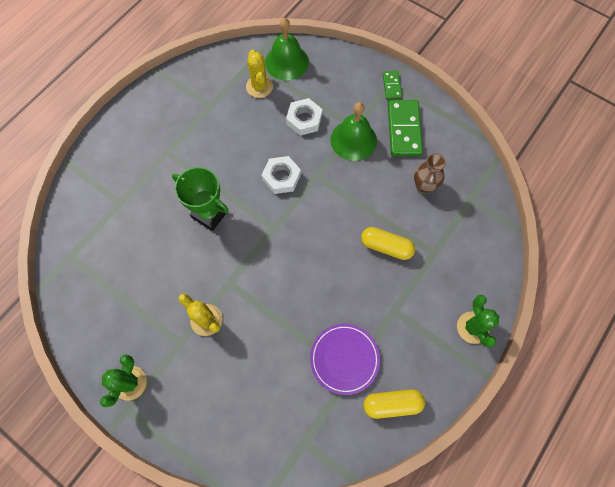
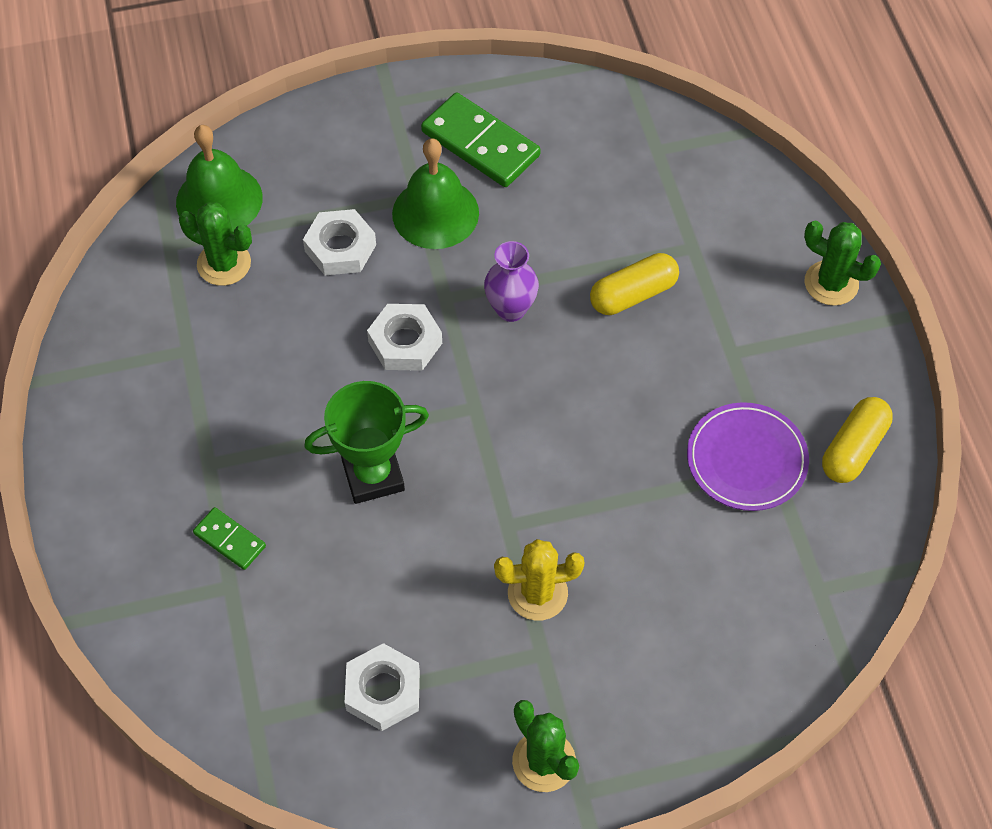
camera: 50 degrees left, 10 degrees down
yellow cactus [246,50,273,98] -> green cactus [179,202,252,286]
green domino [383,71,402,99] -> green domino moved to [193,507,266,570]
brown vase [414,153,446,194] -> none
none -> white nut [345,643,420,731]
none -> purple vase [484,241,539,322]

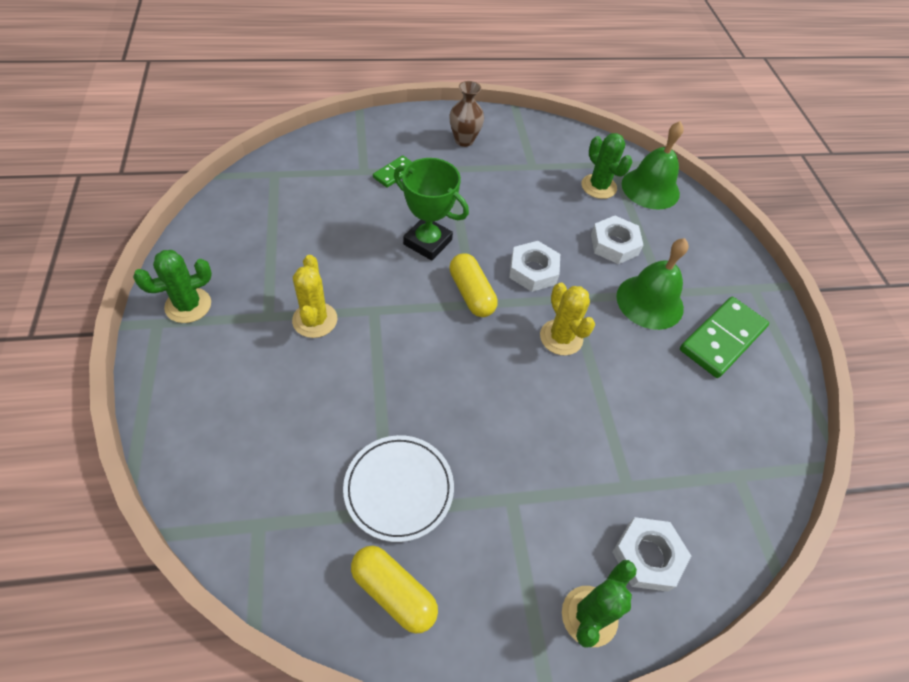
camera: 90 degrees right, 5 degrees down
green cactus [179,202,252,286] -> green cactus turned 60 degrees counterclockwise [581,133,632,199]
green trophy [304,381,429,504] -> green trophy turned 45 degrees counterclockwise [394,158,469,260]
white nut [345,643,420,731] -> white nut moved to [613,517,691,592]
purple vase [484,241,539,322] -> yellow cactus [540,283,595,355]
yellow capsule [590,253,679,315] -> yellow capsule moved to [449,253,498,317]
purple plate [687,402,809,511] -> white plate [343,435,454,542]
none -> brown vase [449,81,484,147]

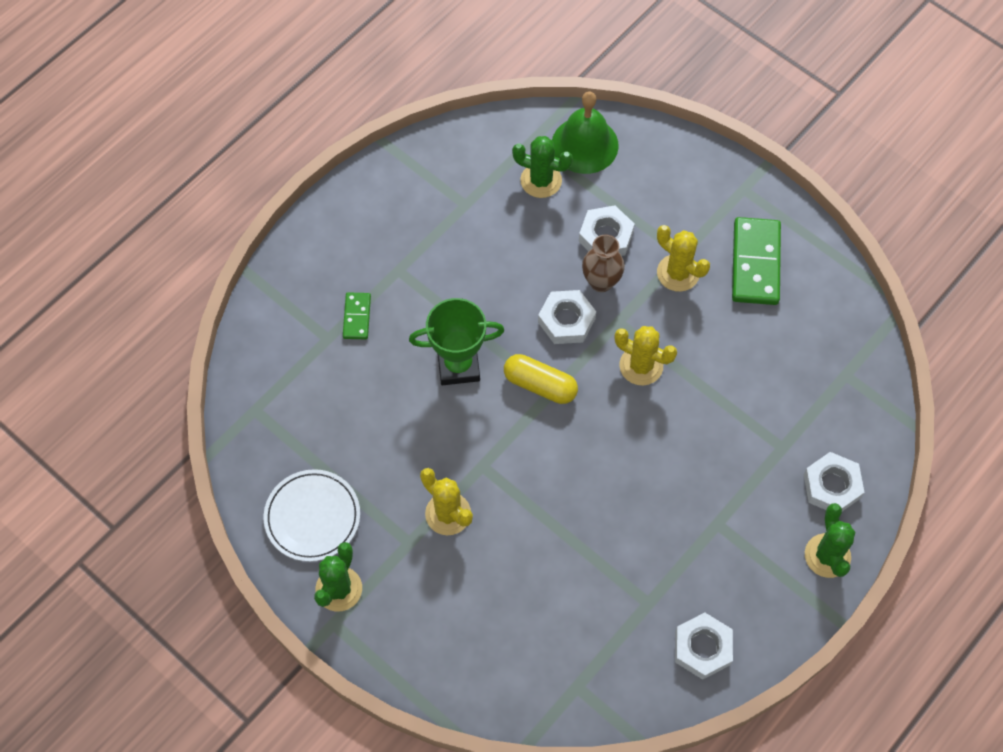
camera: 35 degrees left, 10 degrees up
white plate [343,435,454,542] -> white plate moved to [264,469,360,562]
yellow capsule [351,546,438,634] -> white nut [675,612,733,680]
brown vase [449,81,484,147] -> brown vase moved to [582,234,625,292]
green bell [616,238,689,330] -> yellow cactus [657,225,710,292]

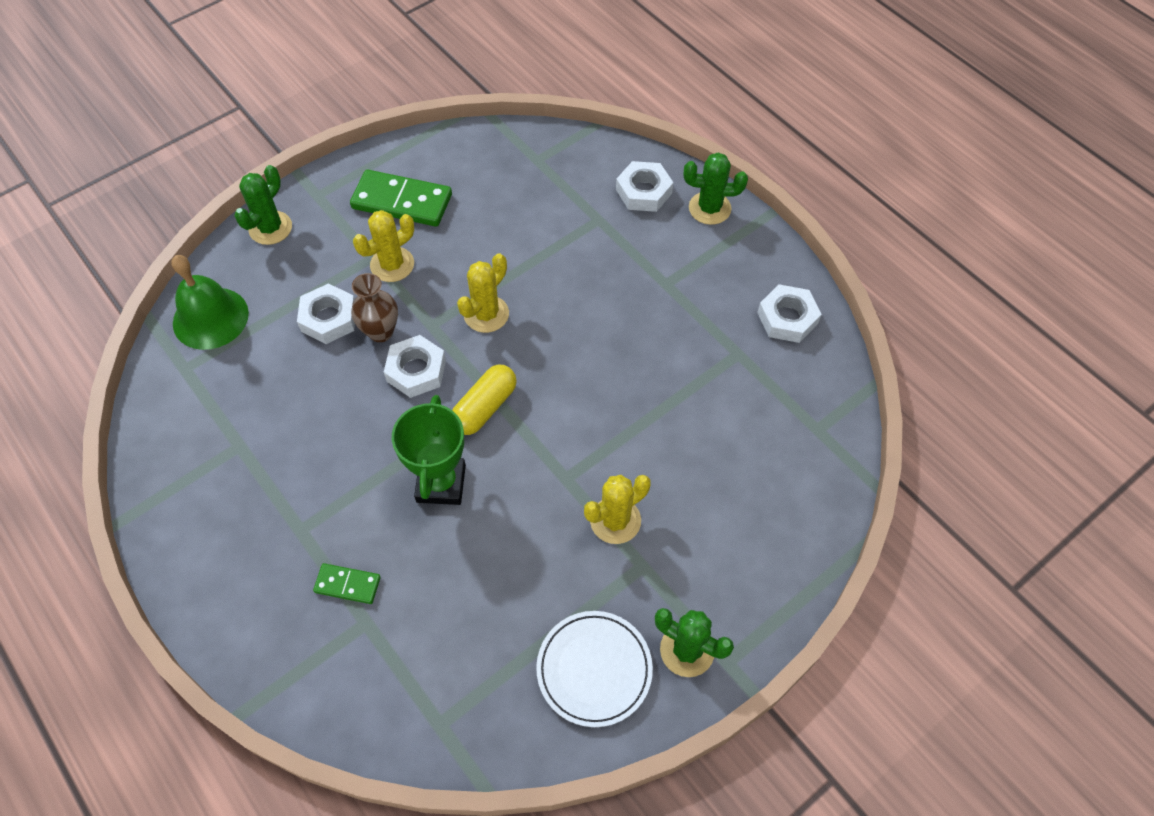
camera: 80 degrees left, 5 degrees down
green cactus [512,136,573,198] -> green cactus moved to [234,165,292,245]

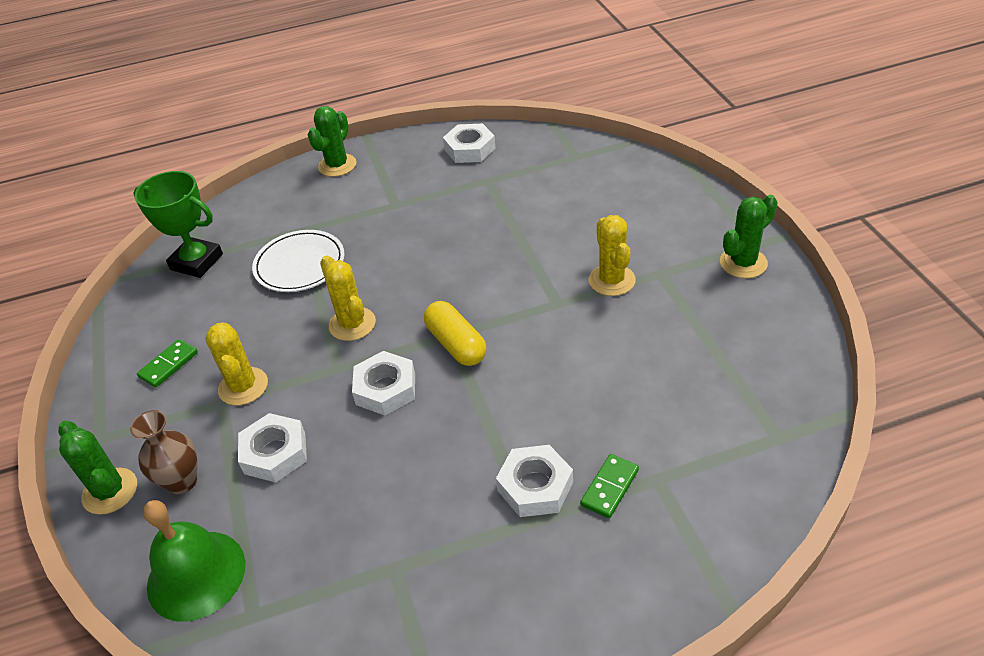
camera: 65 degrees left, 15 degrees down
green domino [350,170,452,227] -> green domino [137,339,198,388], size x0.53
brown vase [351,273,398,342] -> brown vase moved to [130,410,197,494]
green trophy [392,395,466,505] -> green trophy moved to [133,171,223,278]
white plate [536,611,653,727] -> white plate moved to [252,230,344,292]
white nut [616,161,673,212] -> white nut moved to [496,445,573,517]

